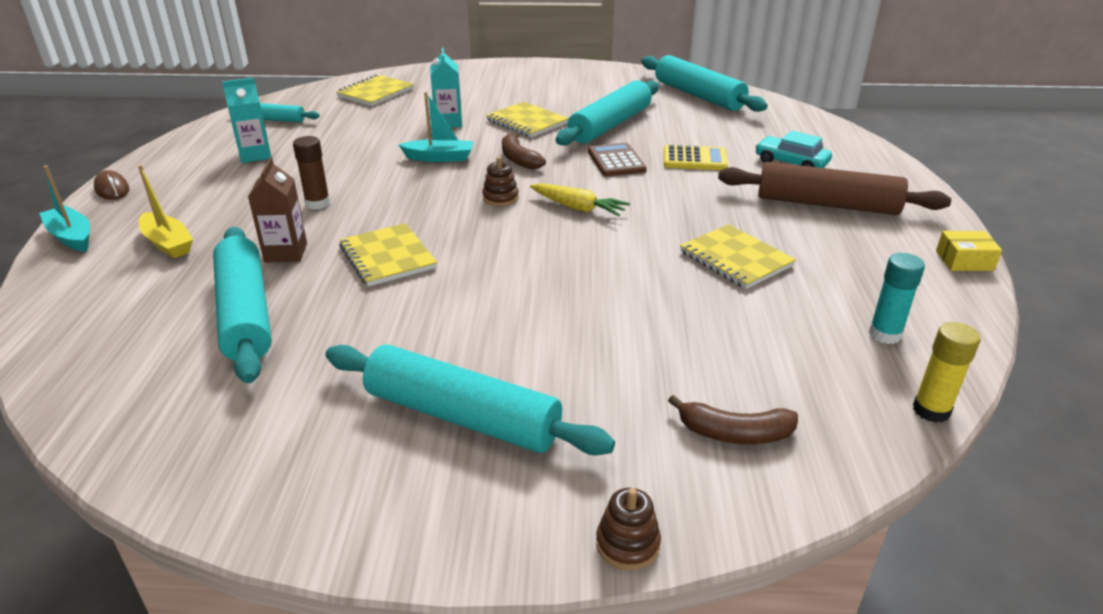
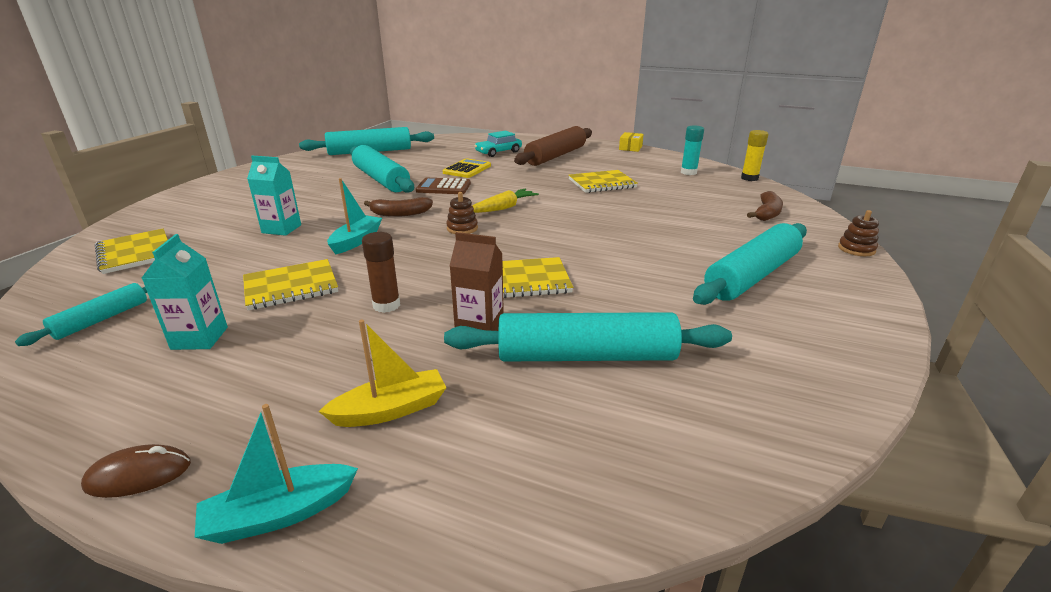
camera: 70 degrees left, 5 degrees down
yellow notebook [486,101,569,138] -> yellow notebook moved to [243,259,338,310]

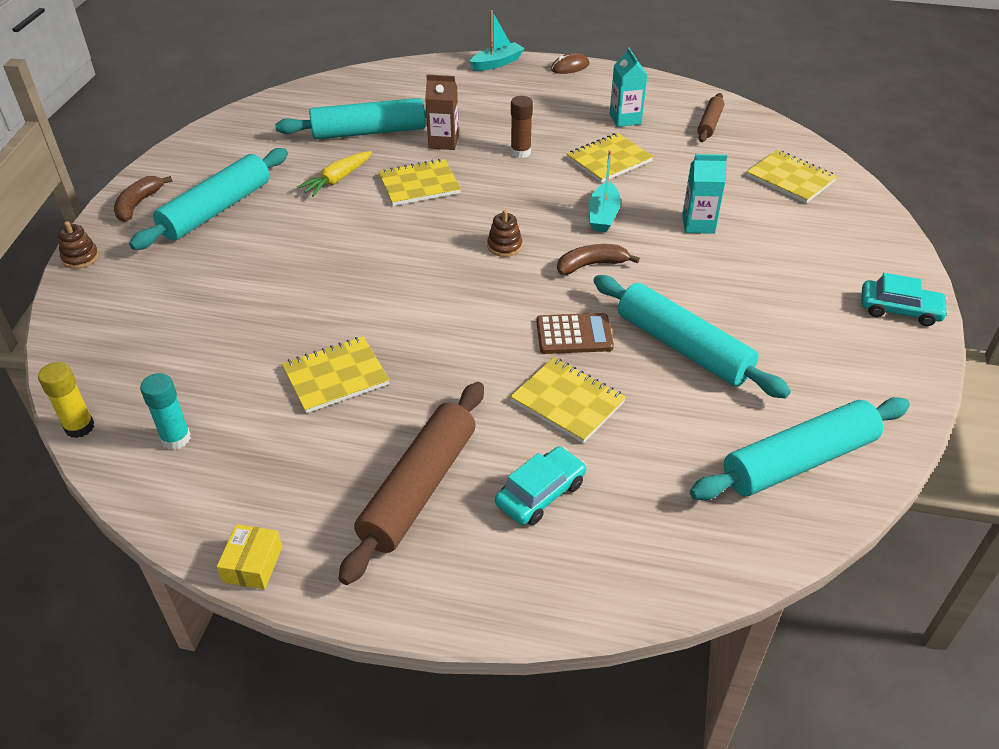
camera: 170 degrees right, 15 degrees up
turquoise rolling pin [15,283,147,346] -> brown rolling pin [697,93,724,142]
yellow boat [318,320,446,427] -> none
yellow calculator [443,158,491,178] -> yellow notebook [510,357,626,443]
yellow carrot [473,189,539,213] -> yellow carrot moved to [296,151,372,197]
brown banana [747,191,783,221] -> brown banana moved to [114,176,173,222]
none -> turquoise car [861,273,948,326]

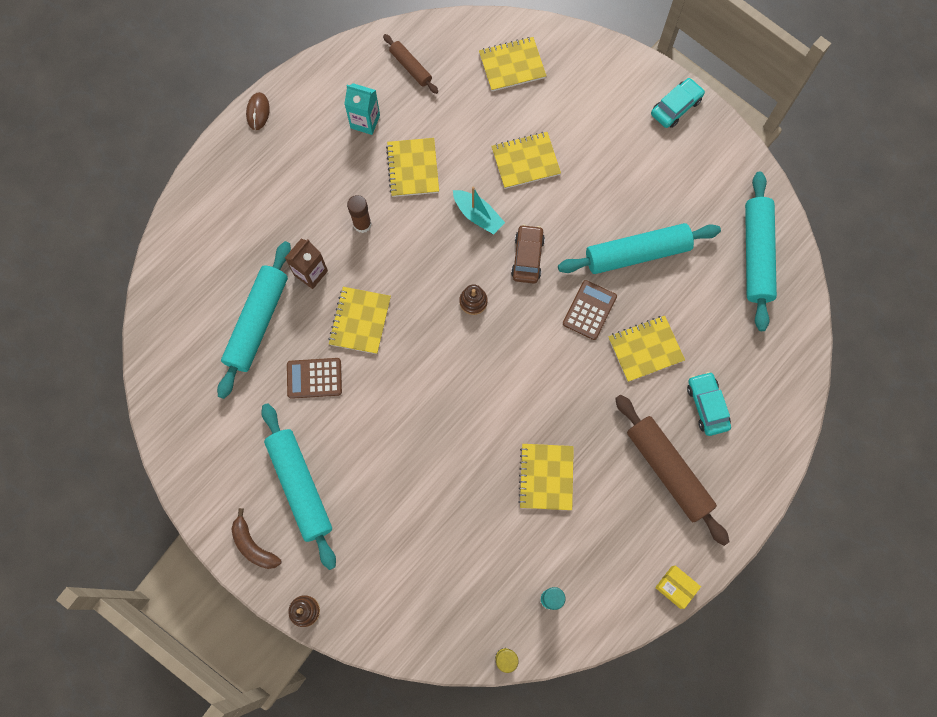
camera: 60 degrees left, 30 degrees up
yellow carrot [296,151,372,197] -> brown calculator [287,358,342,399]
turquoise boat [469,10,525,71] -> none
brown banana [557,244,640,275] -> brown car [511,224,545,284]
turquoise carton [682,154,727,234] -> yellow notebook [491,132,561,189]

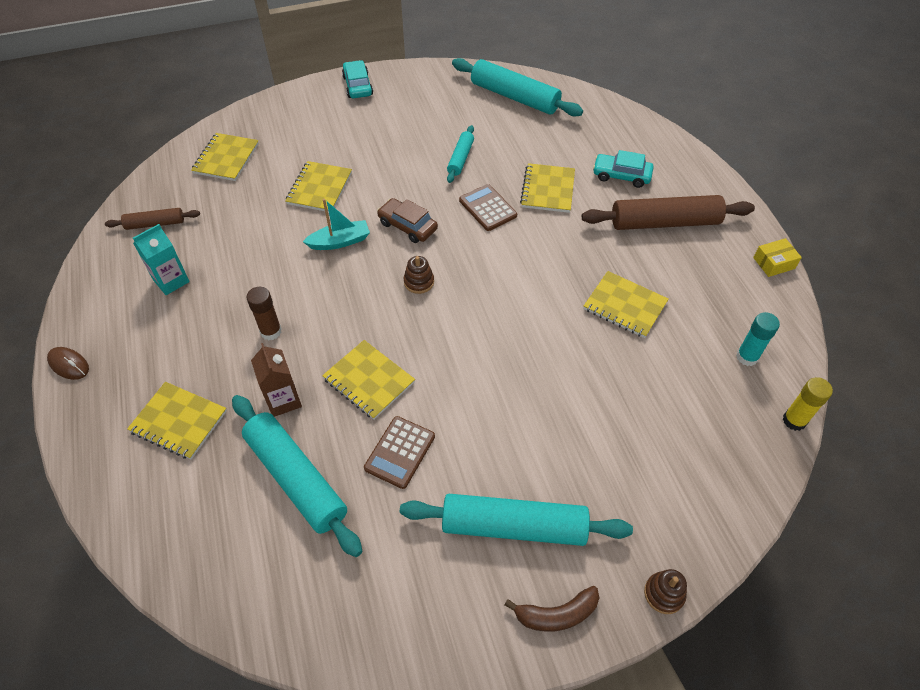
camera: 60 degrees left, 20 degrees down
yellow notebook [386,138,439,197] -> yellow notebook moved to [127,382,227,459]
turquoise rolling pin [558,223,721,274] -> turquoise rolling pin [447,125,474,183], size x0.53

